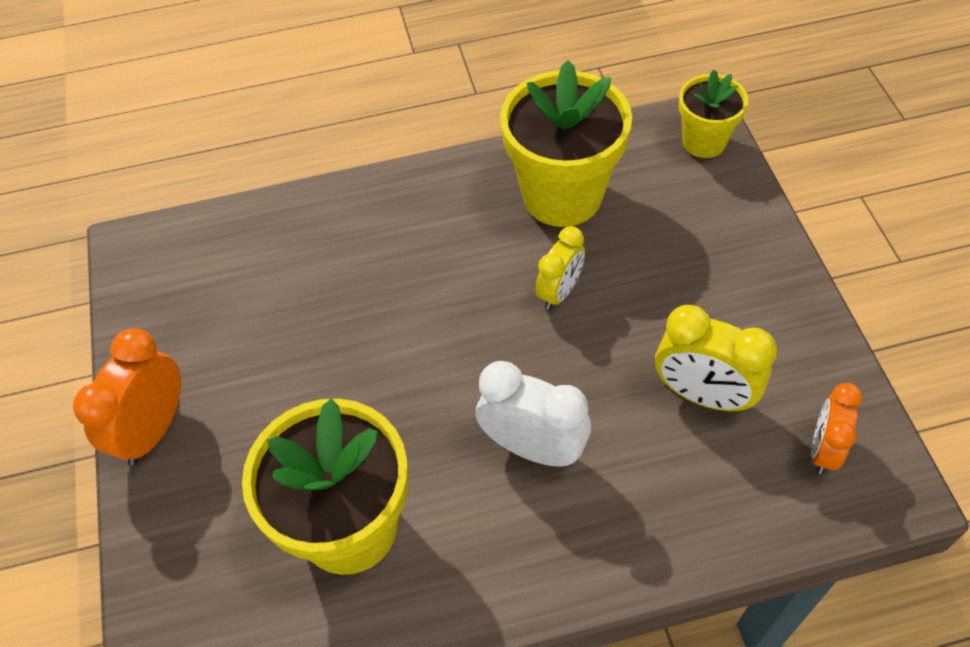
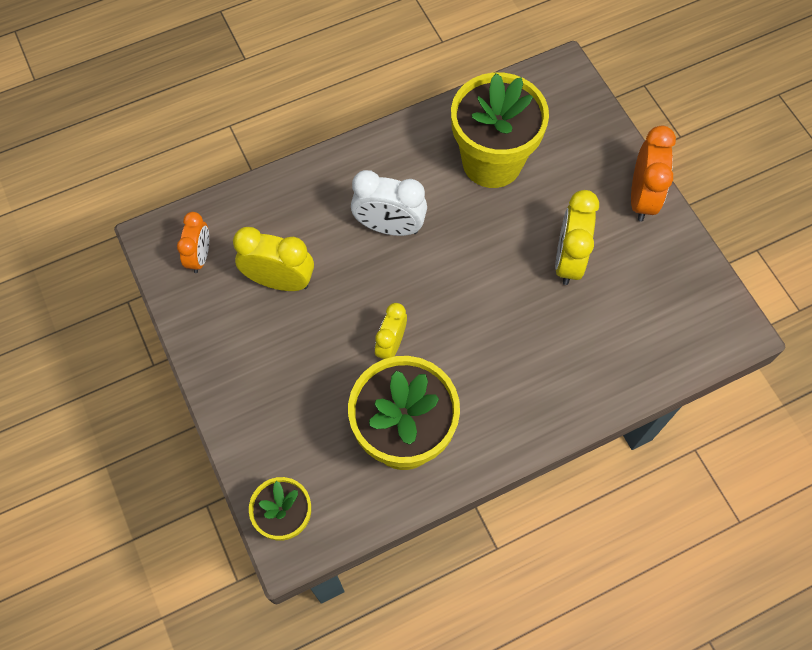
camera: 165 degrees right, 10 degrees up
none -> yellow clock [555,190,599,285]

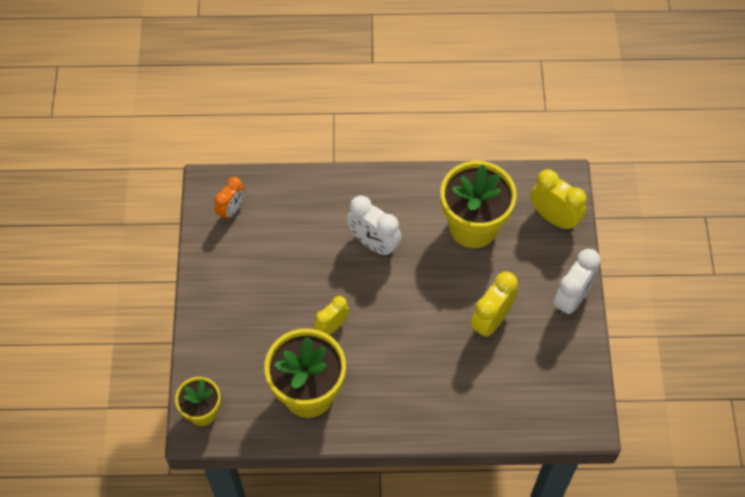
camera: 25 degrees right, 5 degrees down
yellow clock [233,227,314,291] -> yellow clock moved to [530,169,587,231]
orange clock [631,126,676,222] -> white clock [553,249,600,316]

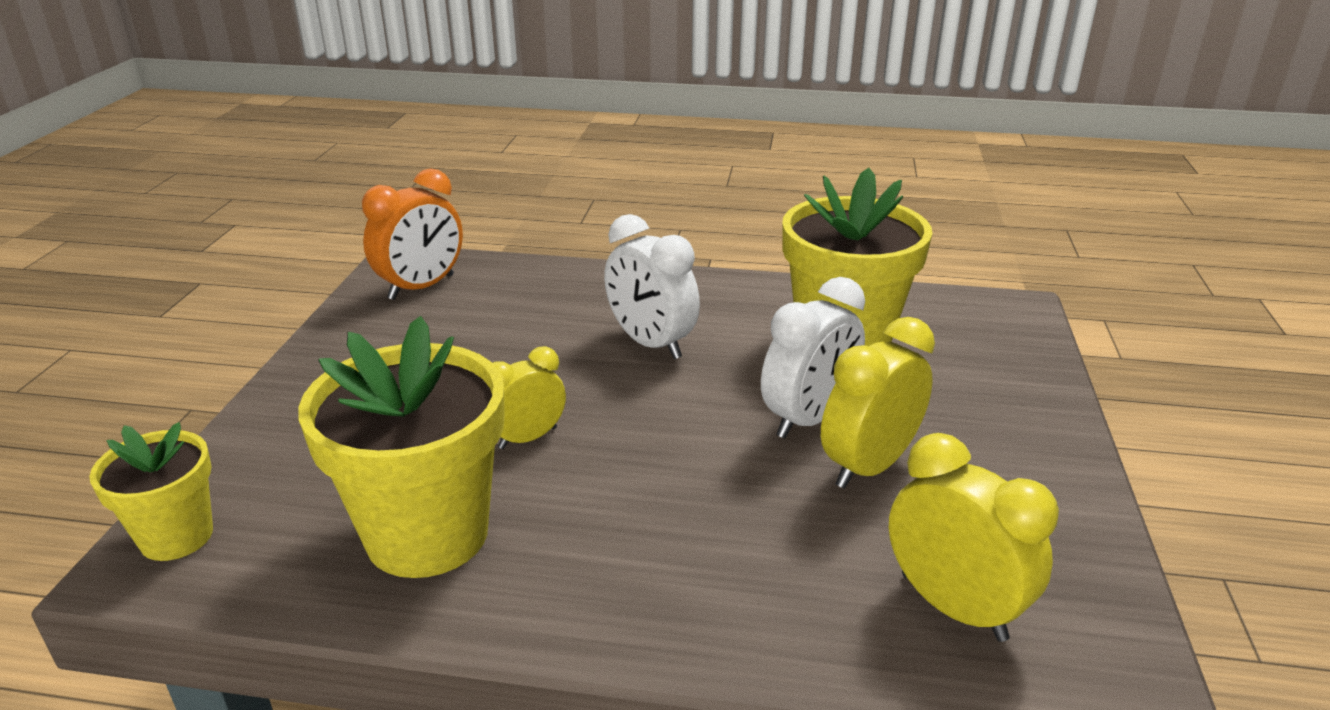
camera: 10 degrees right, 30 degrees down
orange clock [215,177,245,221] -> orange clock [362,168,463,300], size x1.52
yellow clock [530,169,587,231] -> yellow clock moved to [889,433,1059,642]
white clock [553,249,600,316] -> white clock moved to [761,277,865,438]

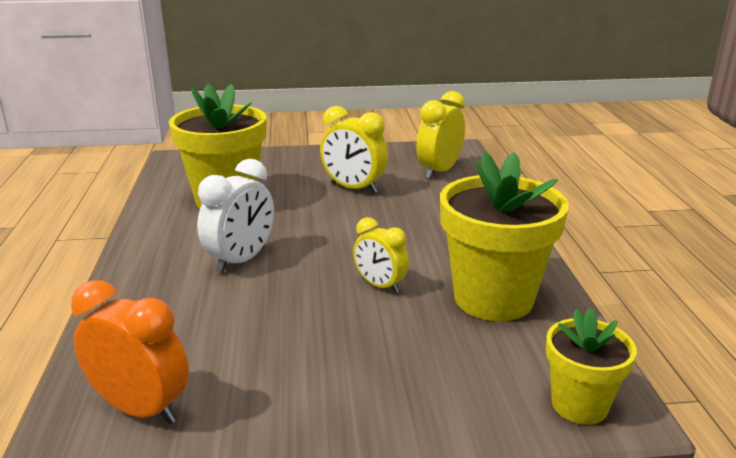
camera: 105 degrees left, 5 degrees down
white clock [761,277,865,438] -> none

